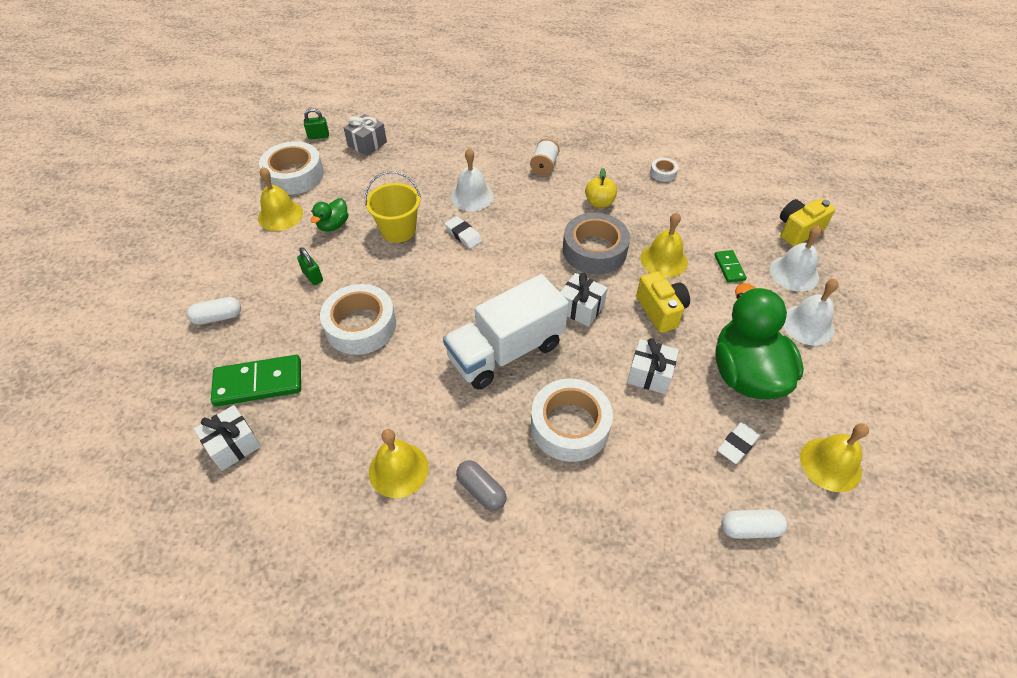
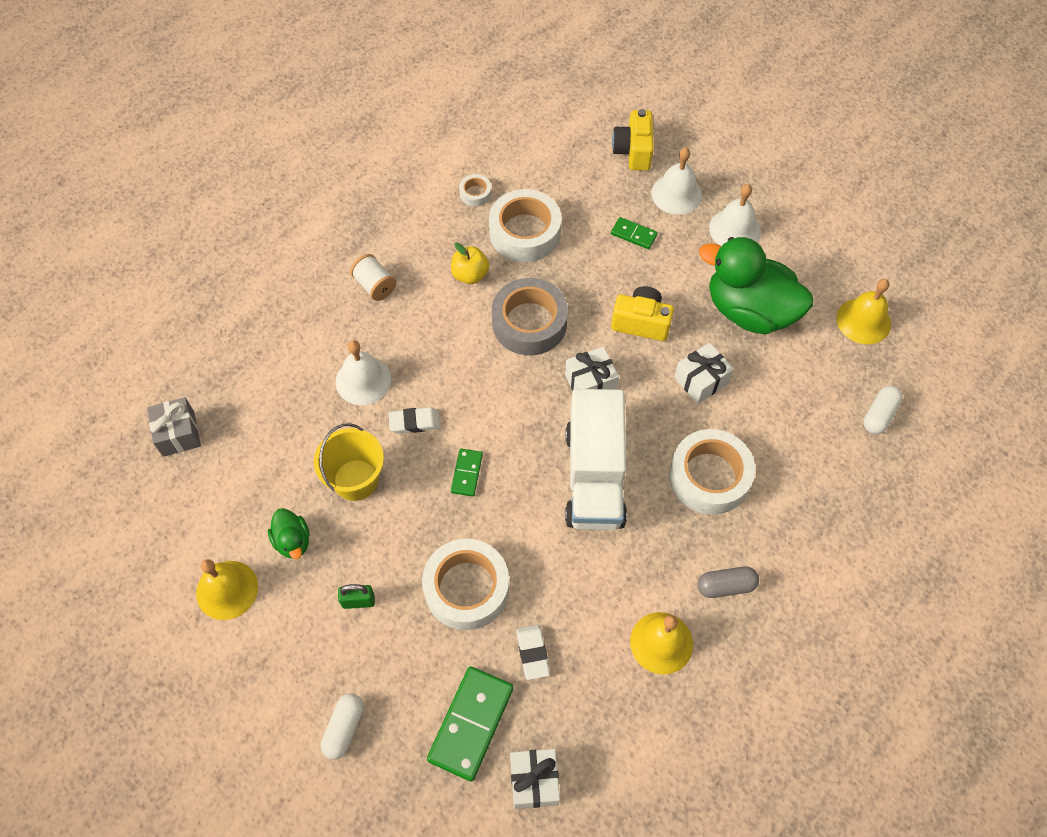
camera: 55 degrees left, 10 degrees up
white tape [259,141,324,195] -> white tape moved to [489,189,561,262]
green padlock [304,108,329,139] -> none
yellow bell [640,212,688,278] -> none
white eraser [717,422,760,464] -> white eraser moved to [516,625,550,680]
none -> green domino [451,449,483,496]

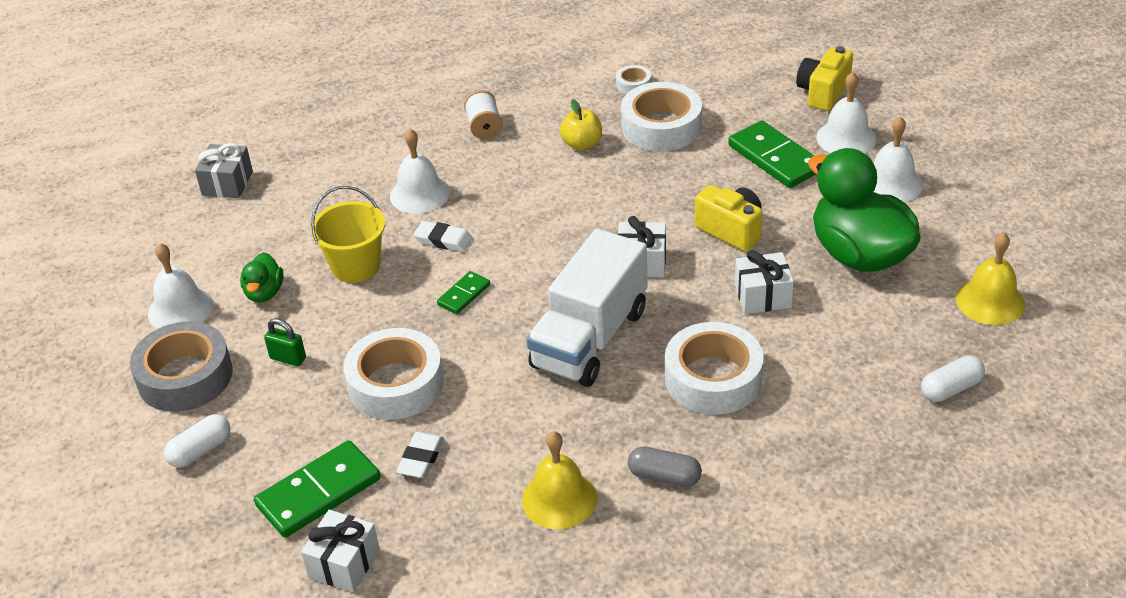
camera: 30 degrees right, 20 degrees down
yellow bell [196,559,258,620] -> white bell [148,243,213,329]
grey tape [492,278,568,355] -> grey tape moved to [130,321,233,412]
green domino [611,217,658,249] -> green domino [728,121,816,188], size x1.89

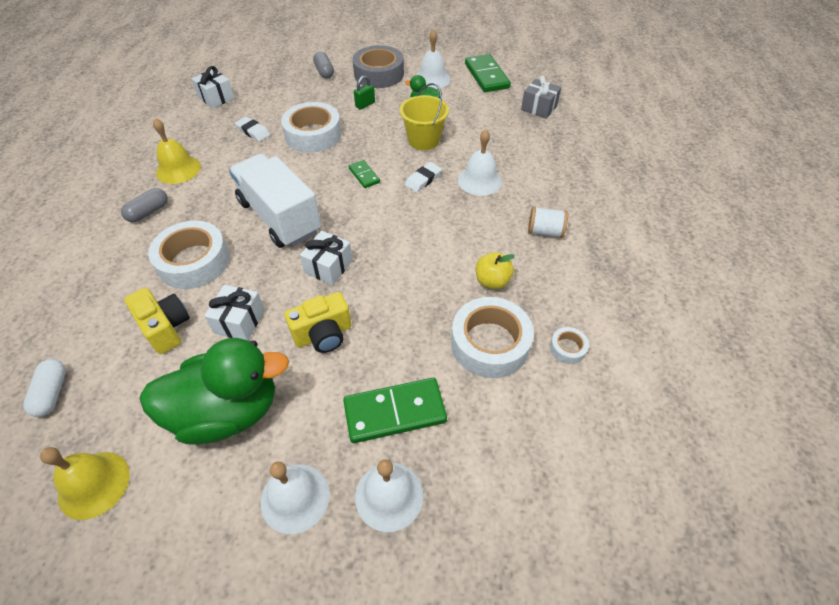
camera: 110 degrees right, 10 degrees up
white capsule [164,414,231,468] -> grey capsule [313,52,334,79]
green domino [254,440,381,538] -> green domino moved to [465,54,511,92]
yellow camera [796,46,853,111] -> yellow camera moved to [124,288,190,354]

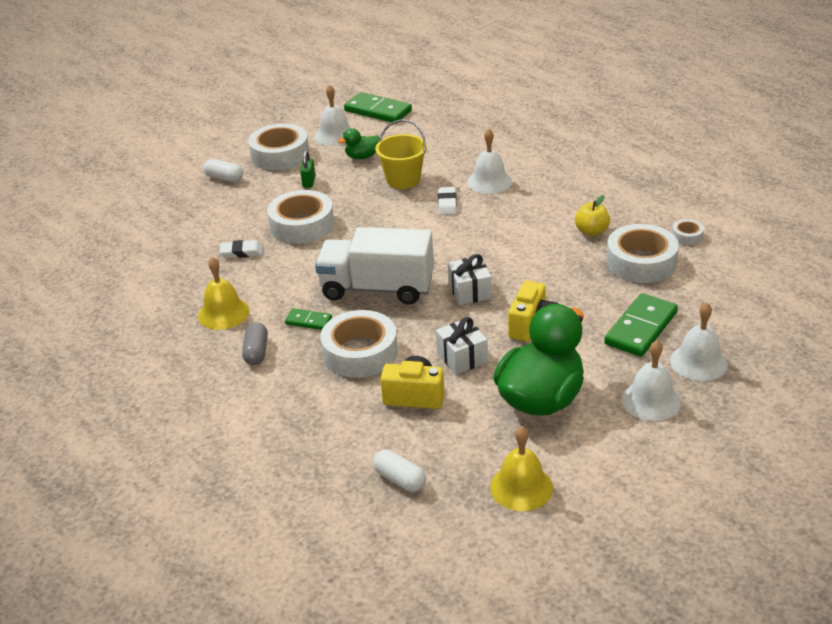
camera: 40 degrees left, 15 degrees down
white gift [191,66,235,108] -> none
grey capsule [313,52,334,79] -> white capsule [203,159,243,182]
green domino [349,160,380,188] -> green domino moved to [285,308,332,330]
grey tape [353,45,404,88] -> white tape [248,123,309,170]
grey gift [521,76,561,119] -> none
white spool [528,206,568,238] -> none

